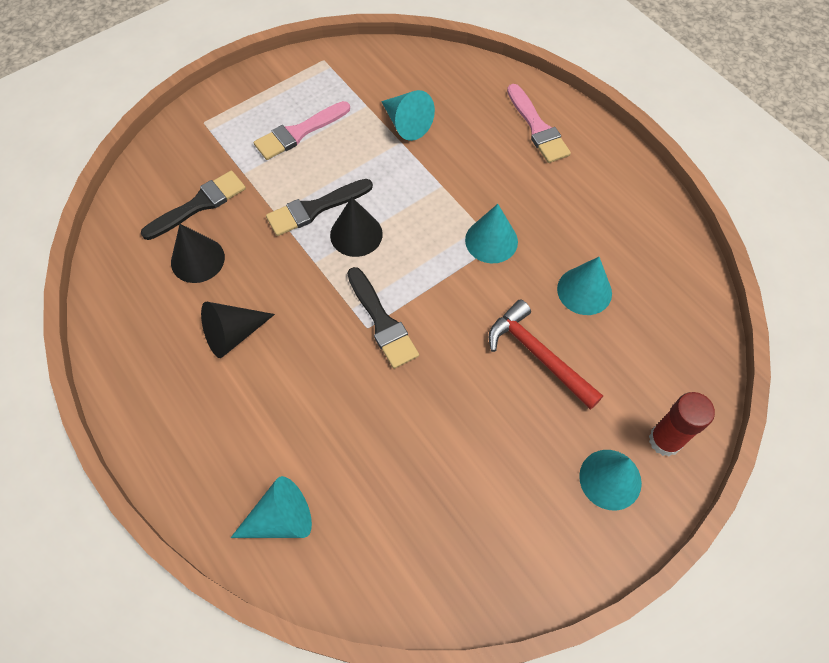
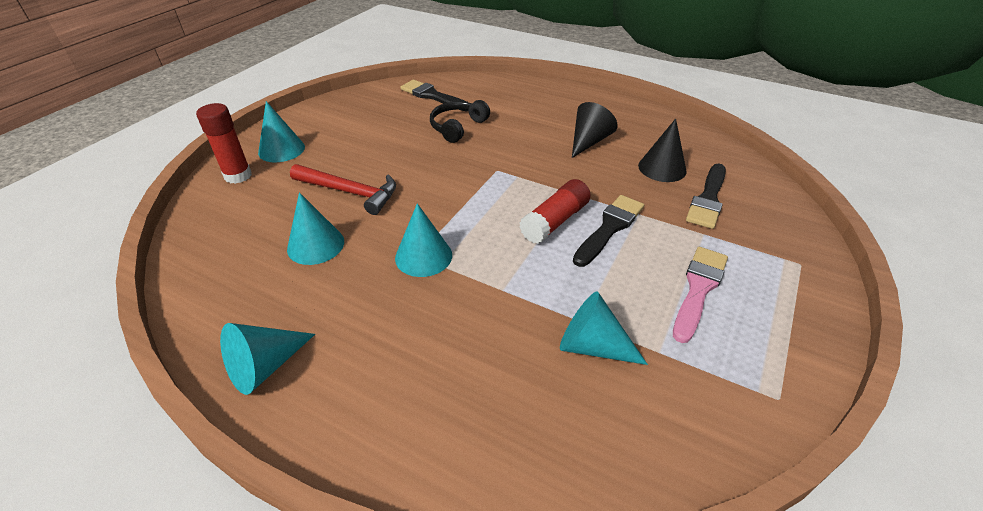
camera: 155 degrees right, 20 degrees down
turquoise cone [231,476,312,538] -> turquoise cone moved to [220,323,315,395]
black cone [330,197,383,257] -> red glue stick [519,179,591,244]
black brush [347,267,419,369] -> black brush moved to [400,80,469,111]
pink brush [507,84,571,163] -> none
none -> black headphones [430,100,490,143]

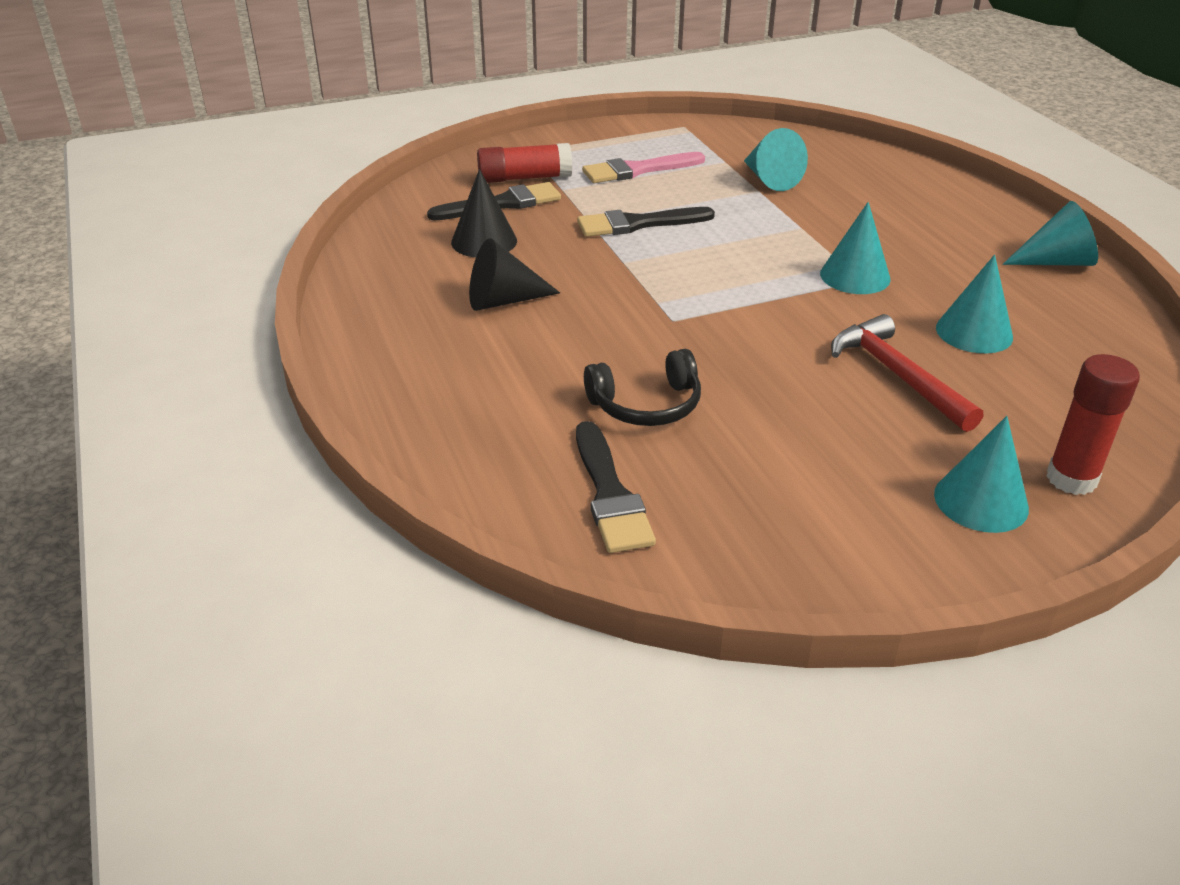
camera: 140 degrees left, 5 degrees down
red glue stick [519,179,591,244] -> red glue stick moved to [477,143,572,183]

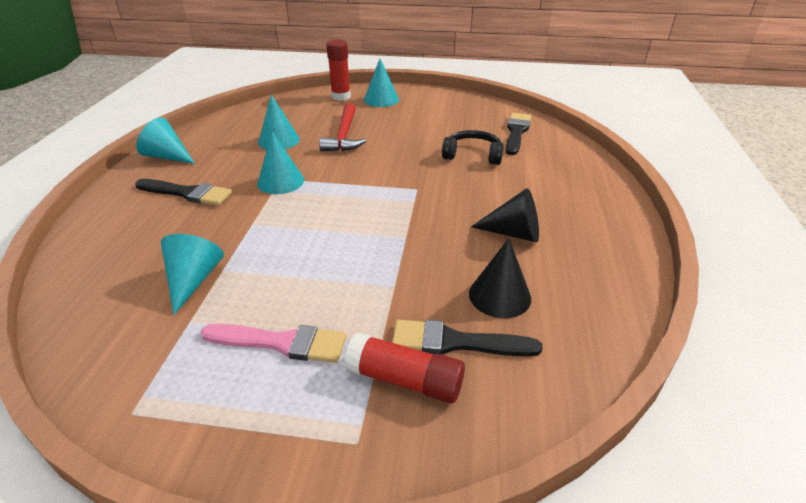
camera: 150 degrees left, 0 degrees up
black brush [577,207,715,237] -> black brush moved to [135,179,232,206]

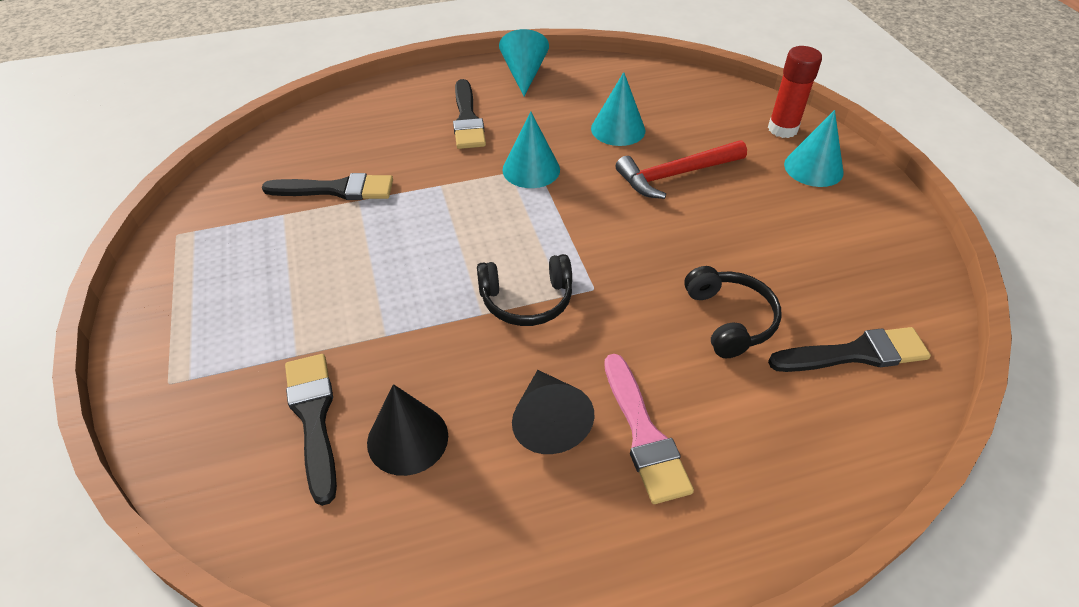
camera: 65 degrees right, 10 degrees up
turquoise cone [161,234,224,315] -> black brush [262,173,393,200]
pink brush [201,324,346,363] -> pink brush moved to [604,354,694,504]
red glue stick [344,333,465,403] -> none
none -> black headphones [477,254,572,326]

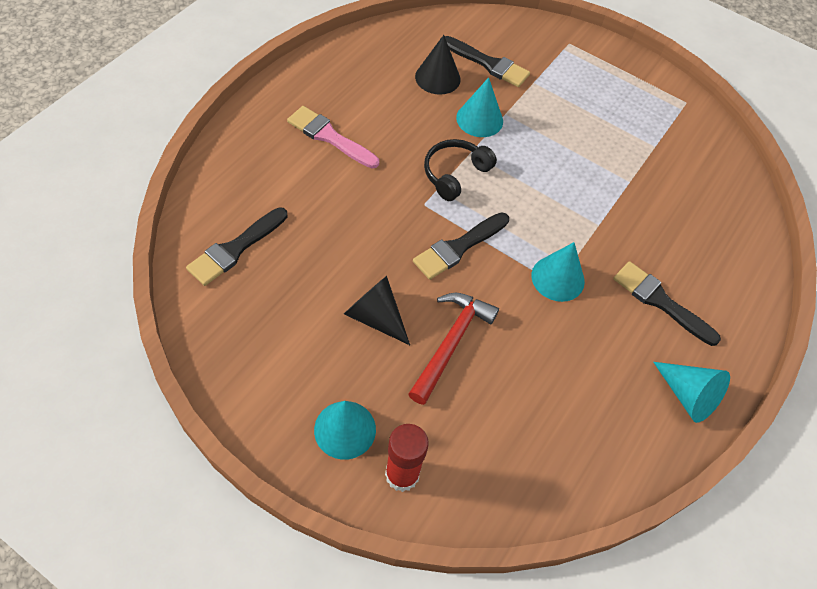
camera: 135 degrees right, 10 degrees up
black brush [262,173,393,200] -> black brush moved to [413,212,509,280]
black cone [512,370,594,454] -> black cone moved to [344,276,410,345]
turquoise cone [591,72,645,146] -> turquoise cone moved to [456,77,503,137]
black headphones [684,266,782,358] -> none

